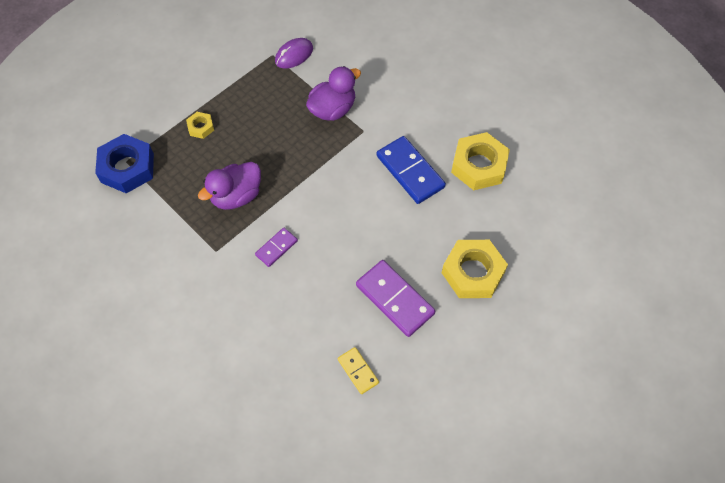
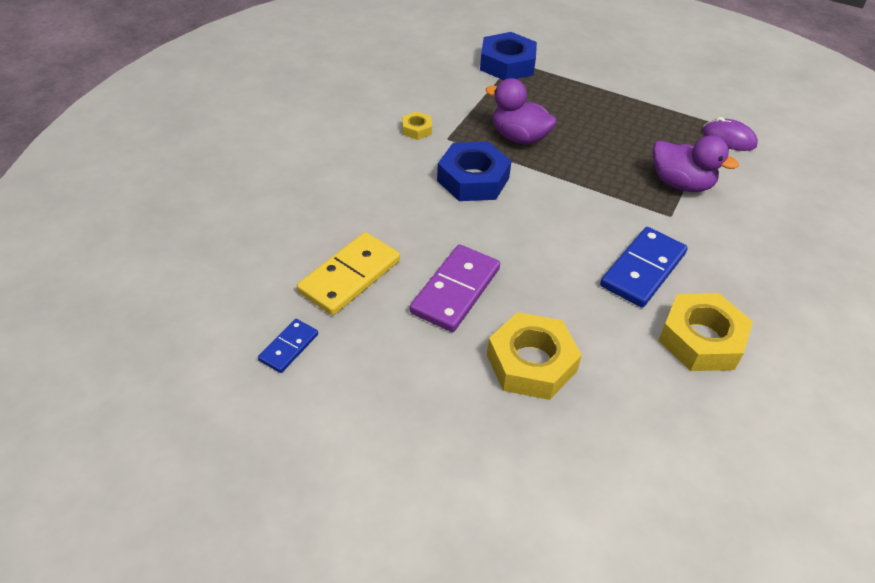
camera: 70 degrees right, 15 degrees down
yellow nut [186,112,214,139] -> yellow nut moved to [402,111,432,140]
purple domino [255,228,298,267] -> blue nut [437,142,512,201]
yellow domino [337,347,379,394] -> yellow domino [297,232,400,315], size x1.82
none -> blue domino [258,319,318,373]

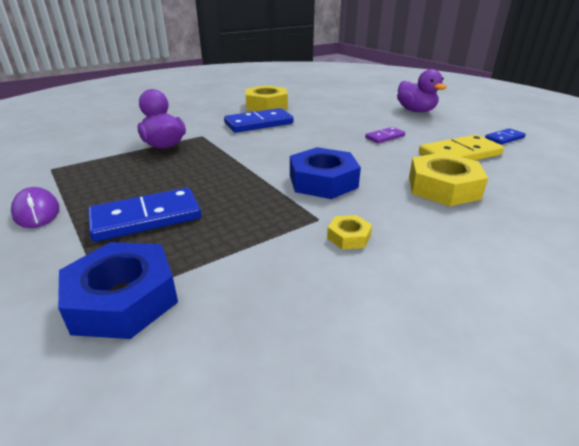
camera: 150 degrees left, 15 degrees down
purple domino [410,244,500,332] -> purple domino [365,127,405,143], size x0.55
purple duck [485,78,557,145] -> purple duck moved to [397,69,447,112]
yellow nut [487,312,582,400] -> yellow nut moved to [409,152,488,206]
purple mouse [703,117,758,151] -> purple mouse moved to [11,187,59,228]
none -> blue domino [88,188,201,242]

